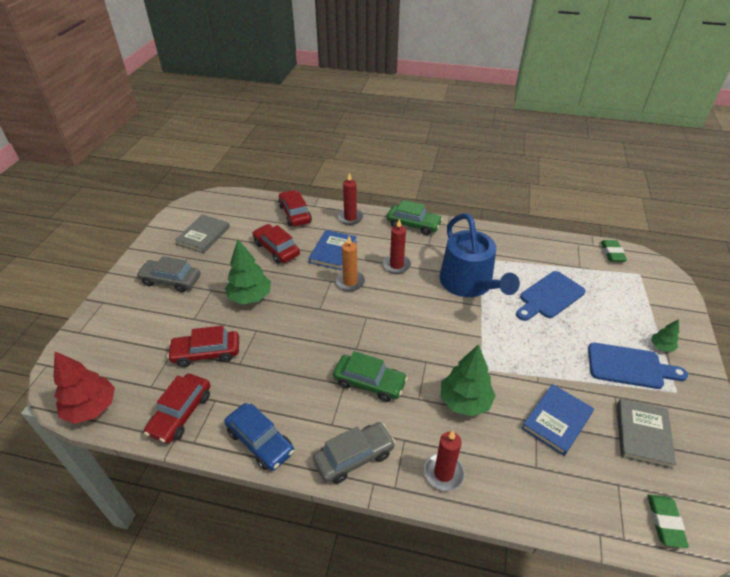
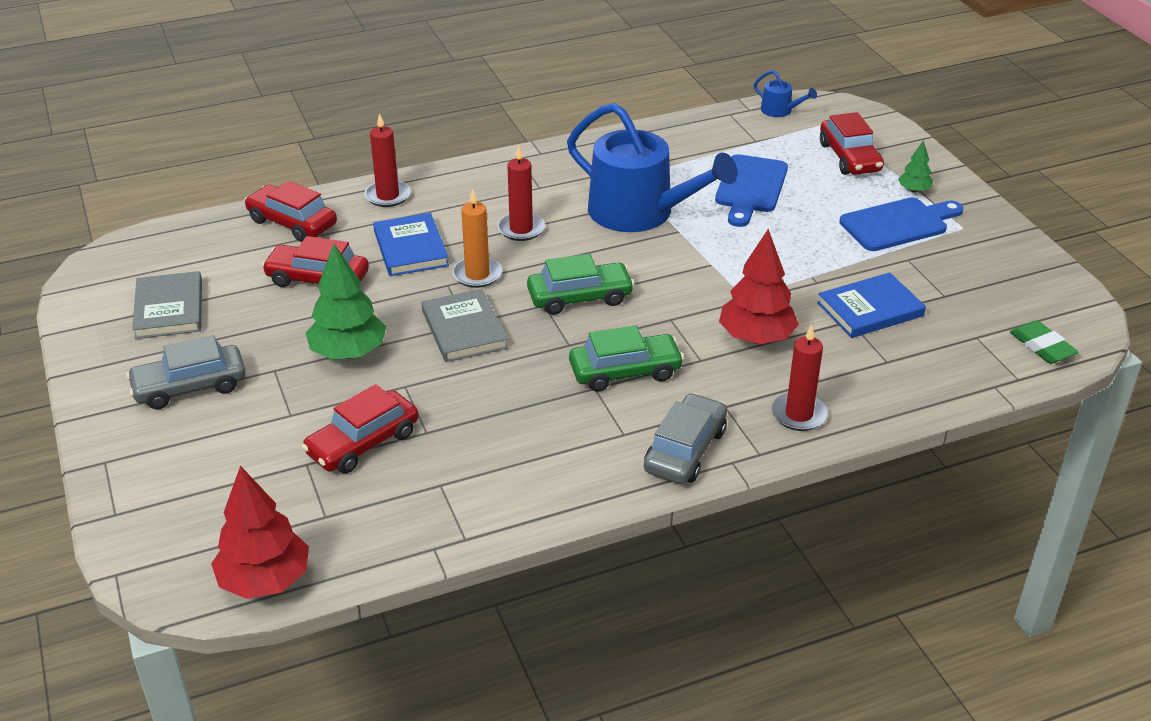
camera: 35 degrees left, 5 degrees down
red car [144,374,211,444] -> red car moved to [820,112,884,175]
blue car [224,403,294,471] -> none
green car [387,200,443,235] -> green car moved to [527,254,635,315]
green tree [441,344,496,417] -> red tree [719,229,799,344]
blue book [522,384,594,456] -> blue book turned 60 degrees clockwise [817,272,926,338]
green eraser [601,240,627,262] -> blue watering can [754,70,817,117]
grey book [617,399,676,469] -> grey book moved to [421,289,508,362]

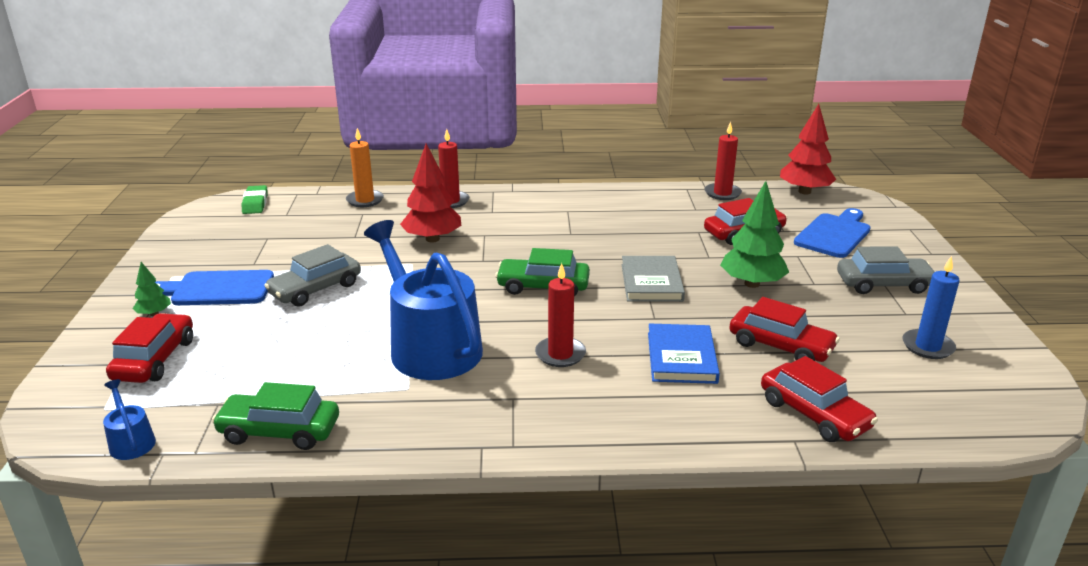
camera: 160 degrees left, 10 degrees down
grey book [132,271,202,339] -> blue candle [902,256,960,359]
red candle [364,113,411,207] -> red candle moved to [704,122,742,200]
orange candle [452,189,502,288] -> orange candle moved to [346,128,384,207]
green car [569,326,684,391] -> green car moved to [212,382,339,450]
grey car [644,393,727,484] -> grey car moved to [264,244,361,307]
blue cutting board [715,154,788,227] -> blue cutting board moved to [794,208,871,258]
blue book [817,272,926,338] -> none

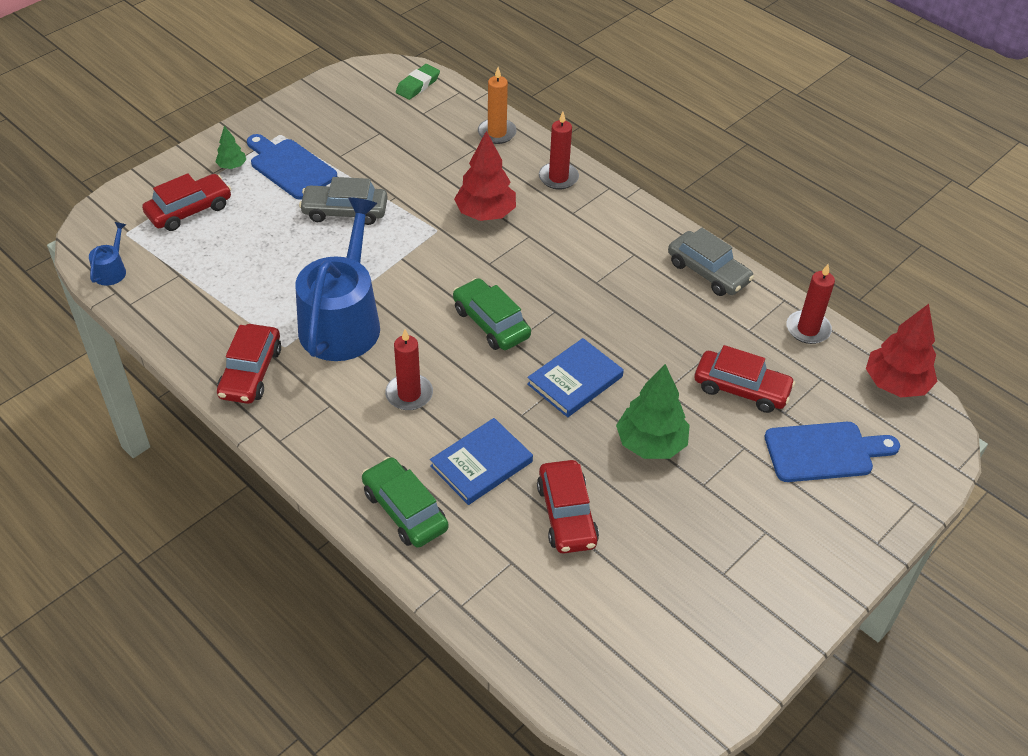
camera: 45 degrees right, 20 degrees up
green car [212,382,339,450] -> green car moved to [362,457,449,548]
grey book [622,256,685,302] -> blue book [527,338,624,417]
red car [761,356,878,442] -> red car moved to [217,324,281,404]
grey car [837,246,935,294] -> grey car moved to [668,228,754,296]
blue candle [902,256,960,359] -> none

